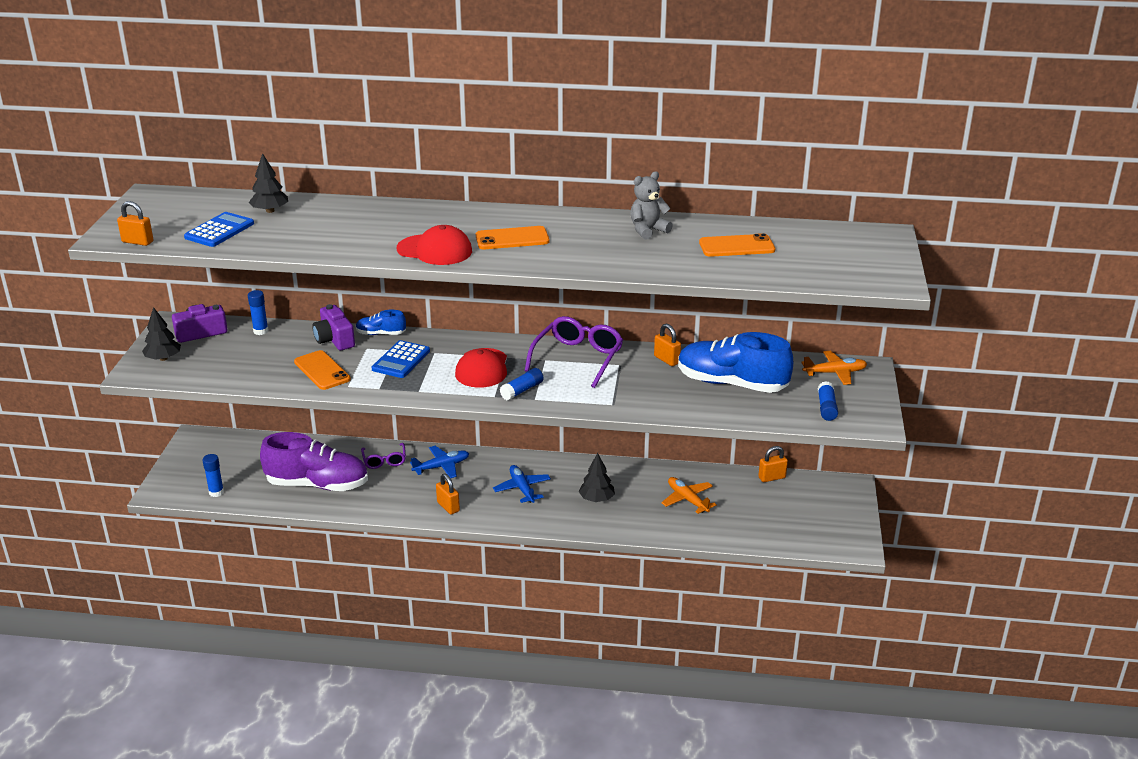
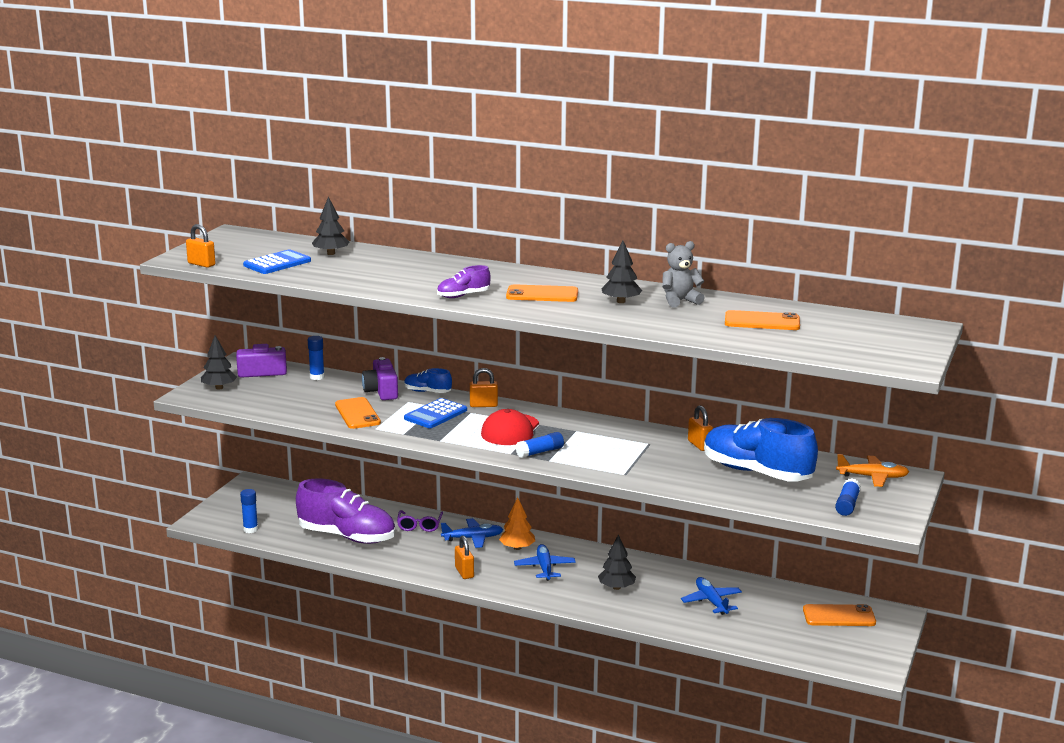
camera: 15 degrees right, 10 degrees down
red cap [397,225,472,265] -> purple shoe [437,265,491,298]
purple glasses [525,316,623,388] -> none
orange plane [661,477,717,514] -> blue plane [681,577,742,615]
orange padlock [758,446,788,482] -> orange padlock moved to [470,368,498,407]
none -> orange tree [499,497,535,550]
none -> black tree [601,241,642,303]
none -> orange phone [803,604,876,626]

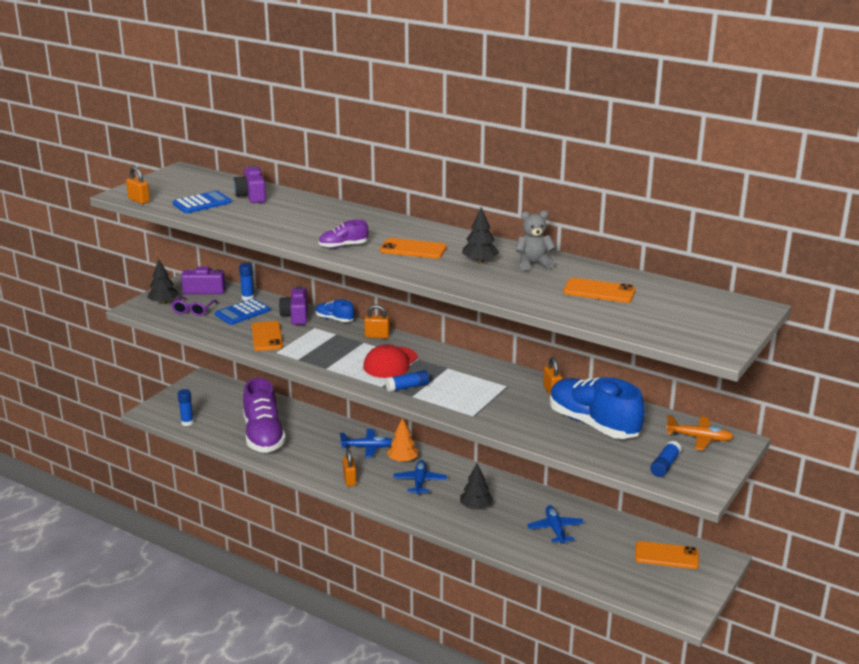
camera: 10 degrees right, 5 degrees up
purple shoe [296,478,395,544] -> purple shoe turned 45 degrees clockwise [243,378,286,453]
black tree [312,197,349,255] -> purple camera [234,165,266,203]
purple glasses [397,510,443,532] -> purple glasses moved to [171,296,218,316]
blue calculator [404,398,467,428] -> blue calculator moved to [215,298,270,325]

